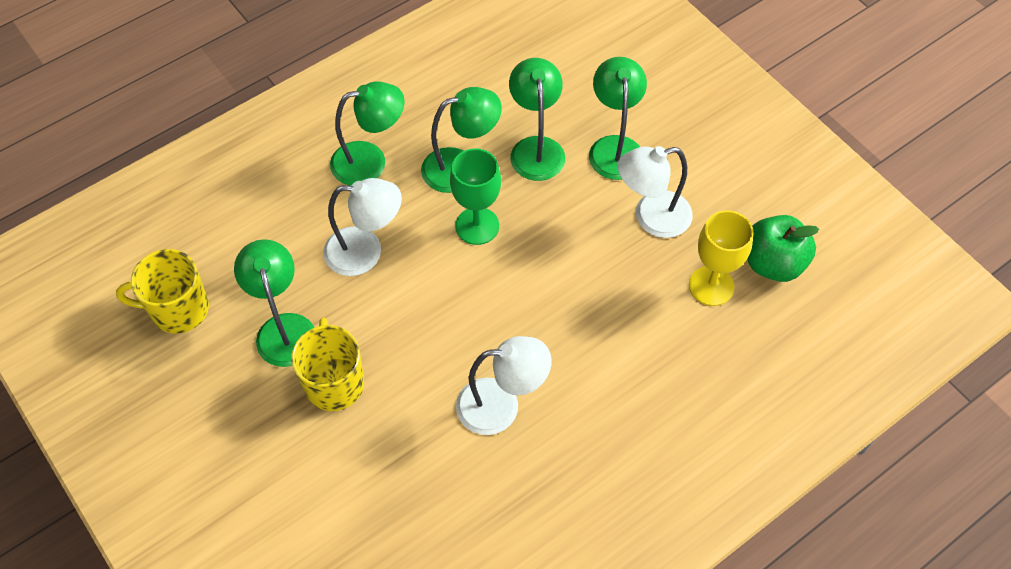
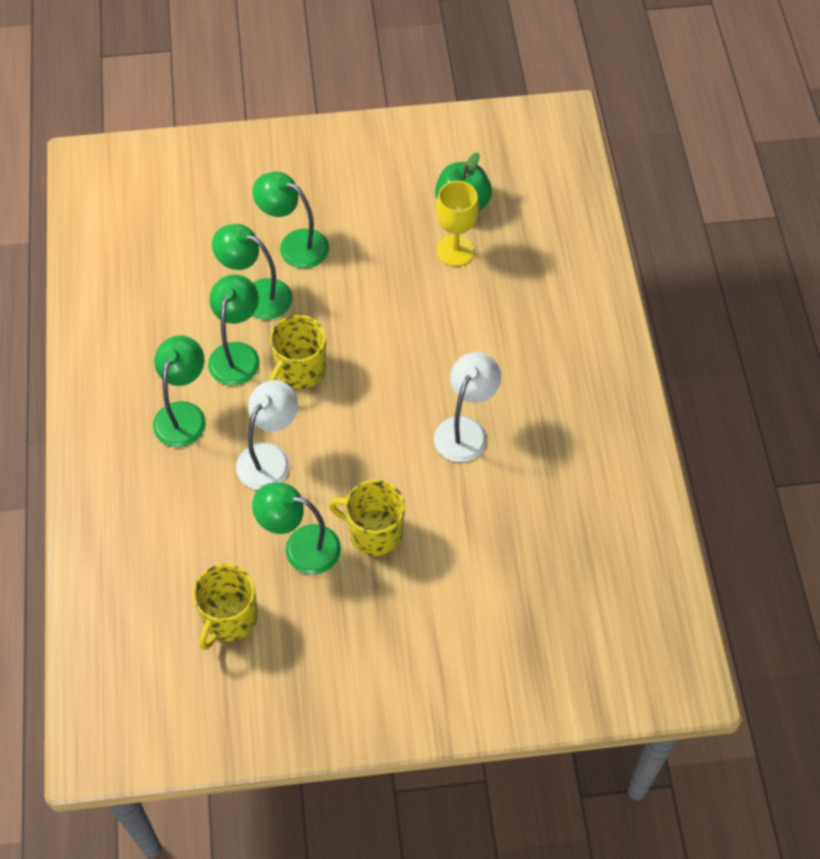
camera: 60 degrees left, 0 degrees up
green goblet [450,148,501,245] -> yellow mug [270,315,326,389]
white lamp [618,146,693,238] -> none

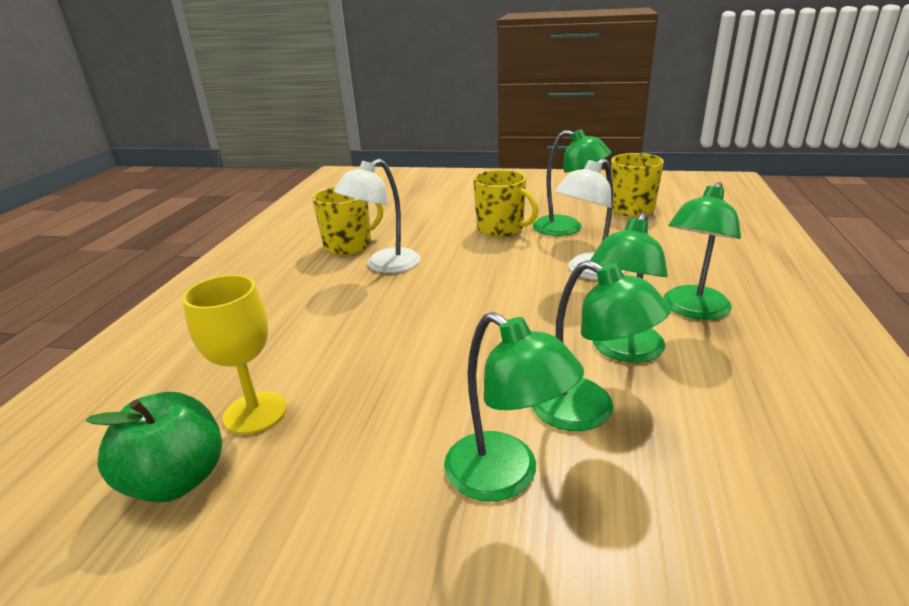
camera: 160 degrees left, 30 degrees down
yellow mug [270,315,326,389] -> yellow mug moved to [312,186,383,255]

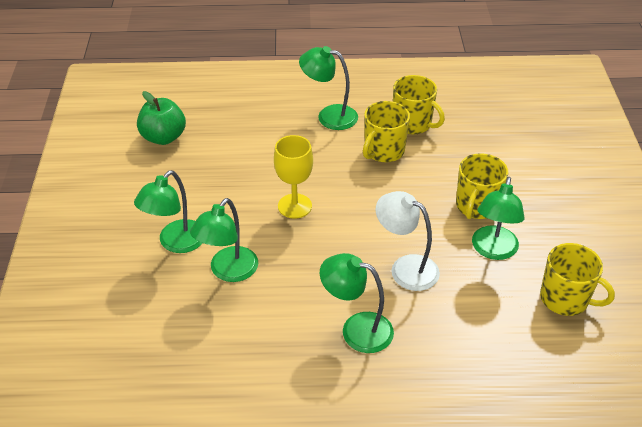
camera: 75 degrees right, 15 degrees up
yellow goblet [182,275,287,435] -> yellow goblet moved to [274,135,313,219]
white lamp [334,158,420,273] -> yellow mug [363,101,410,162]
green lamp [590,213,668,363] -> green lamp moved to [299,46,358,130]

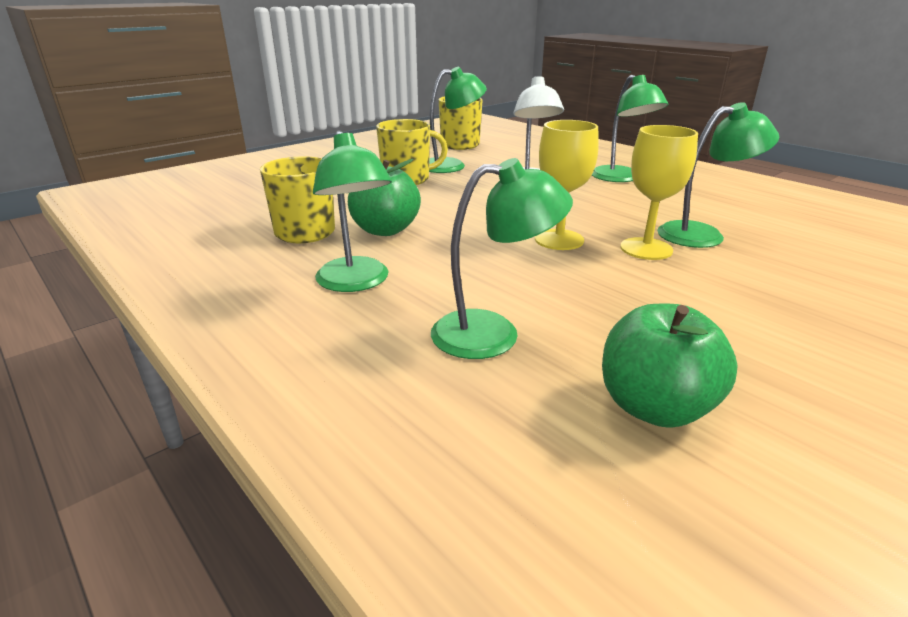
camera: 130 degrees left, 15 degrees down
green lamp [134,170,202,253] -> green lamp moved to [431,158,573,359]
yellow mug [363,101,410,162] -> green apple [348,159,421,236]
none -> yellow goblet [620,125,698,260]

